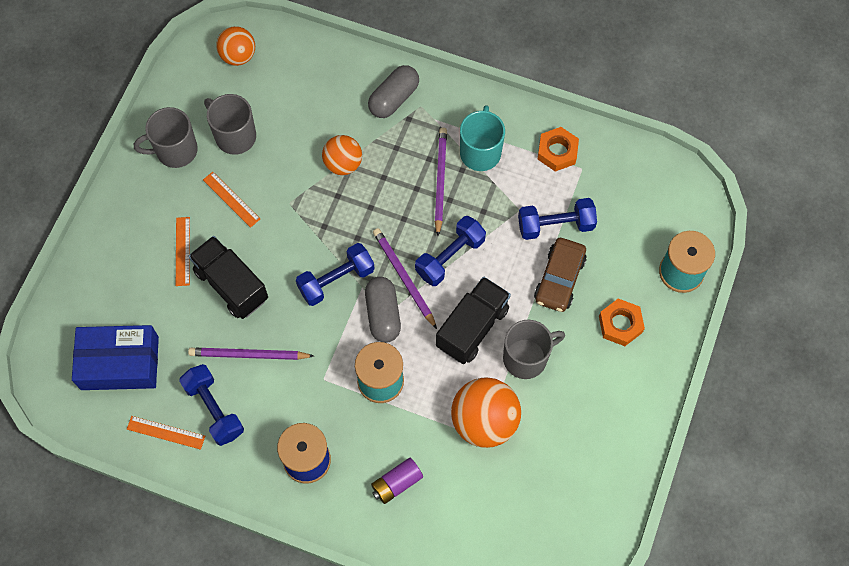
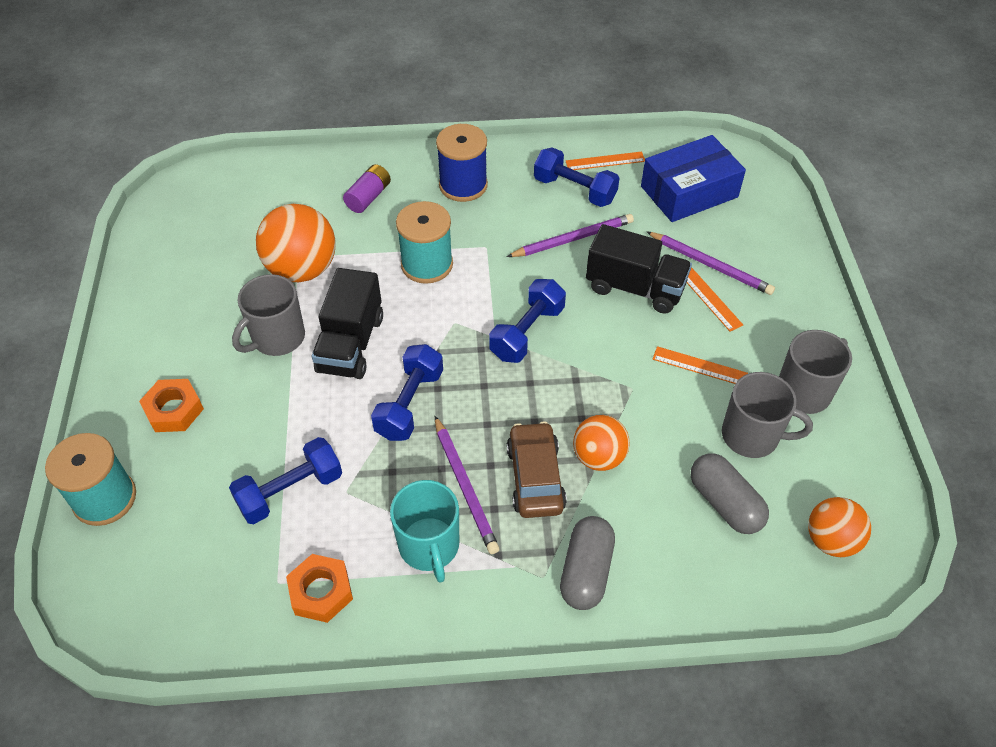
camera: 155 degrees right, 15 degrees down
grey capsule [365,277,401,343] -> grey capsule moved to [690,454,769,534]
purple pencil [373,228,437,329] -> purple pencil moved to [646,231,775,295]
brown car [534,238,587,312] -> brown car moved to [507,421,567,518]

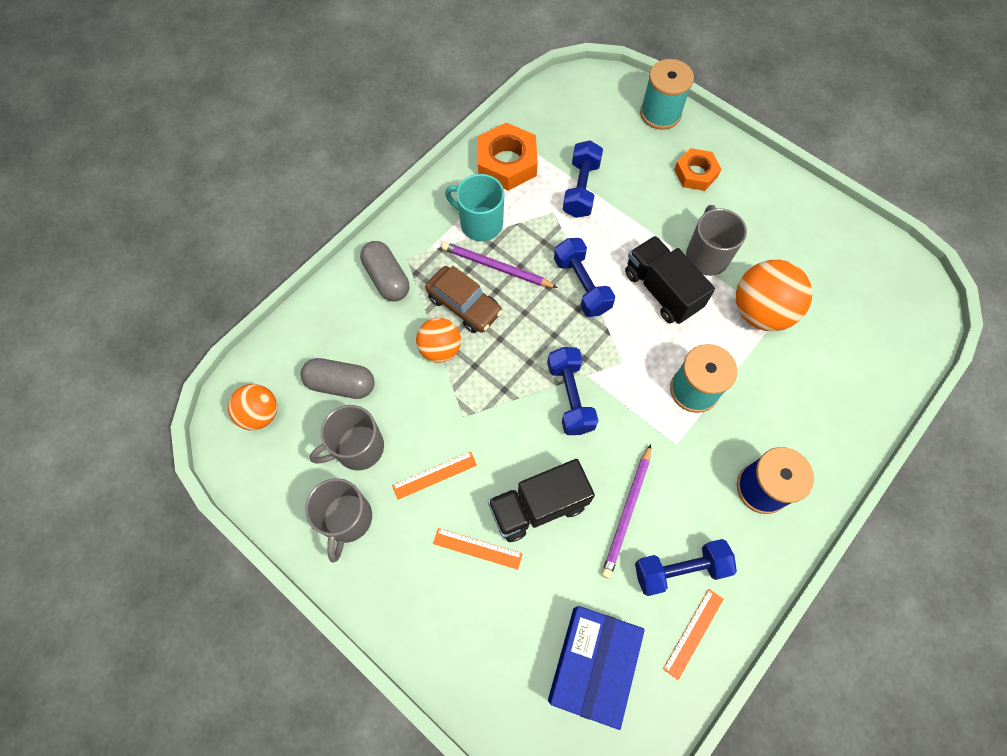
camera: 135 degrees right, 15 degrees up
orange nut [286,554,353,623] -> orange nut [477,123,538,191], size x1.54
purple battery [343,164,391,213] -> none
purple pencil [646,231,775,295] -> none

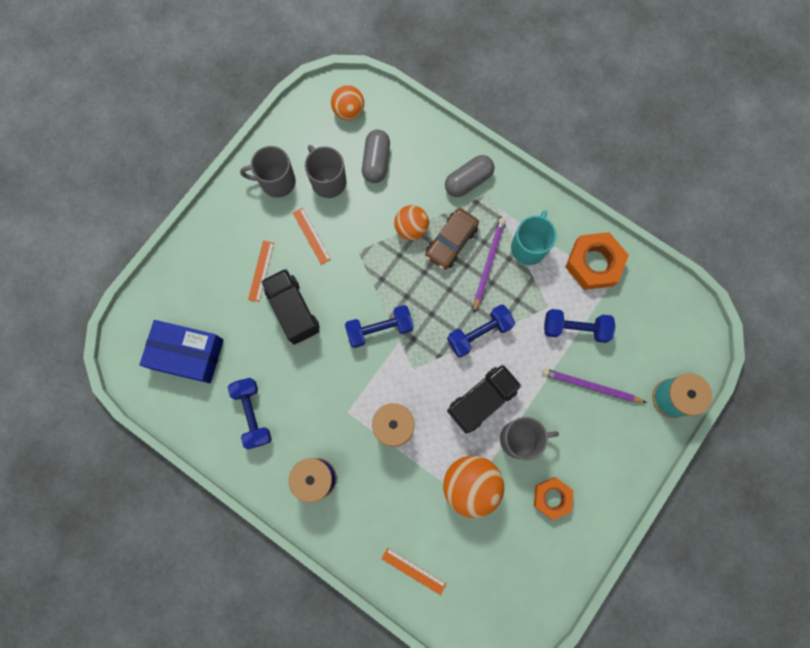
camera: 85 degrees right, 10 degrees up
purple pencil [602,444,651,579] -> purple pencil moved to [542,368,647,403]
orange ruler [663,589,724,680] -> orange ruler moved to [381,548,447,595]
orange nut [674,148,721,191] -> orange nut moved to [534,477,574,520]

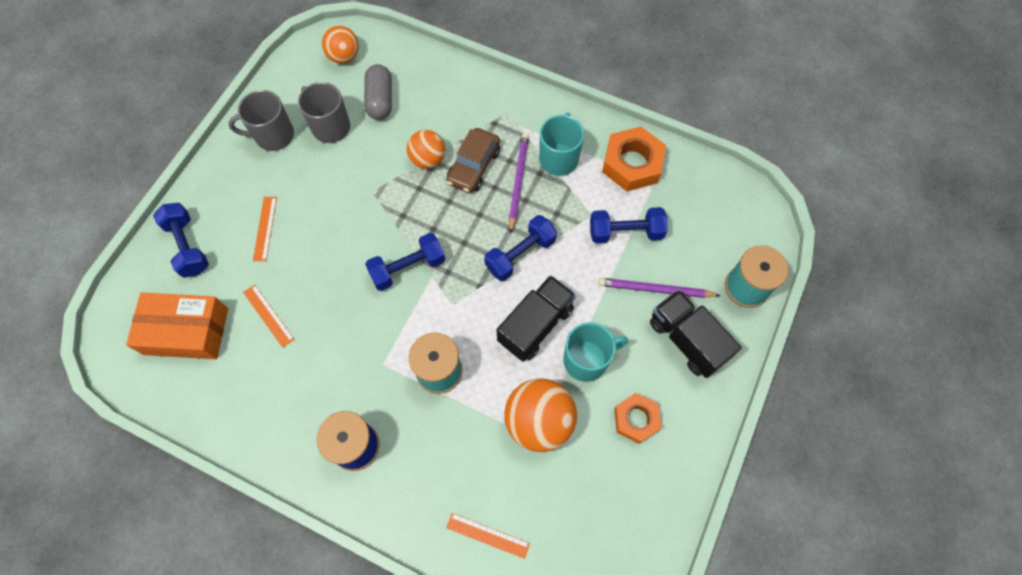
camera: 10 degrees left, 10 degrees down
blue box [140,320,224,383] -> orange box [126,292,228,359]
blue dumbbell [227,378,272,449] -> blue dumbbell moved to [153,203,209,278]
black truck [261,269,319,345] -> black truck moved to [650,289,742,378]
orange ruler [293,208,331,265] -> orange ruler moved to [243,284,295,348]
grey capsule [445,155,494,197] -> none
grey mug [500,417,559,460] -> turquoise mug [563,322,628,382]

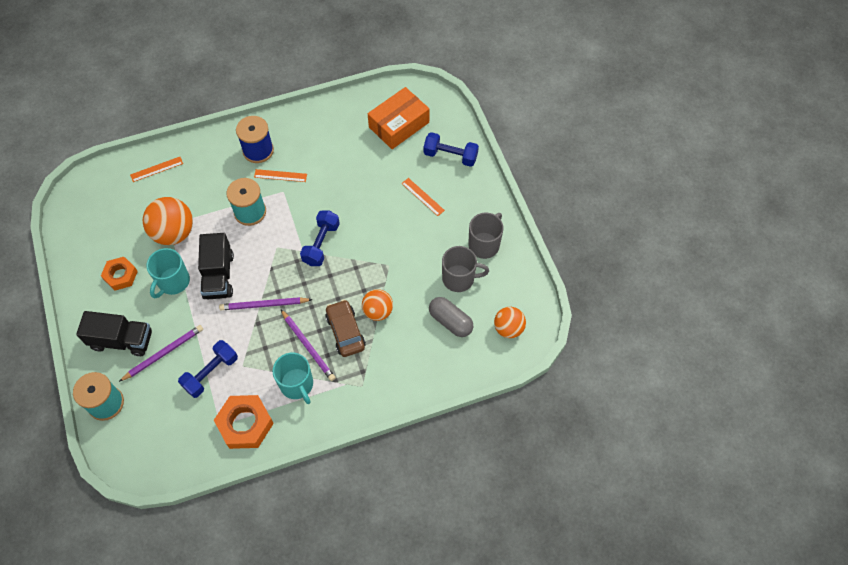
camera: 135 degrees right, 5 degrees down
orange ruler [243,284,295,348] -> orange ruler moved to [254,169,307,182]
blue dumbbell [484,215,557,281] -> purple pencil [219,297,313,310]

